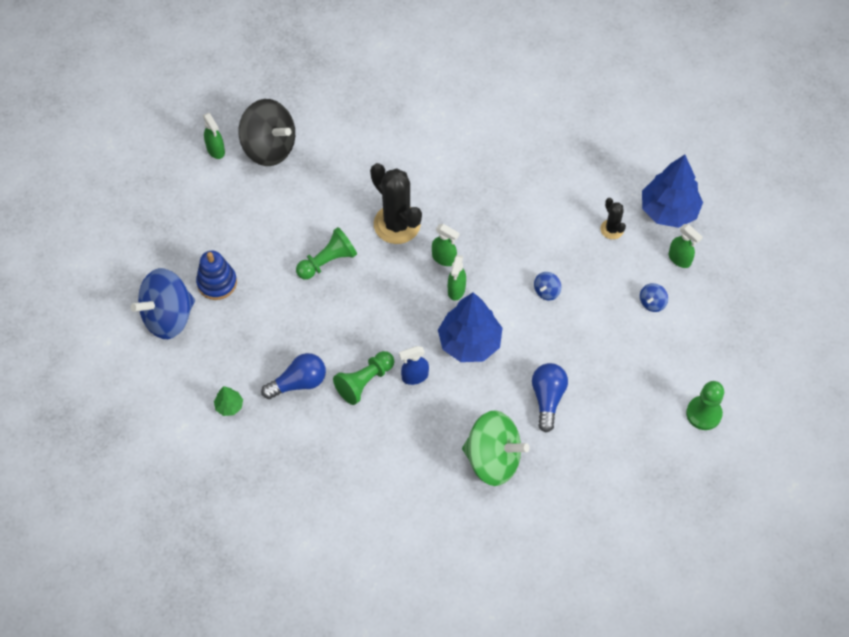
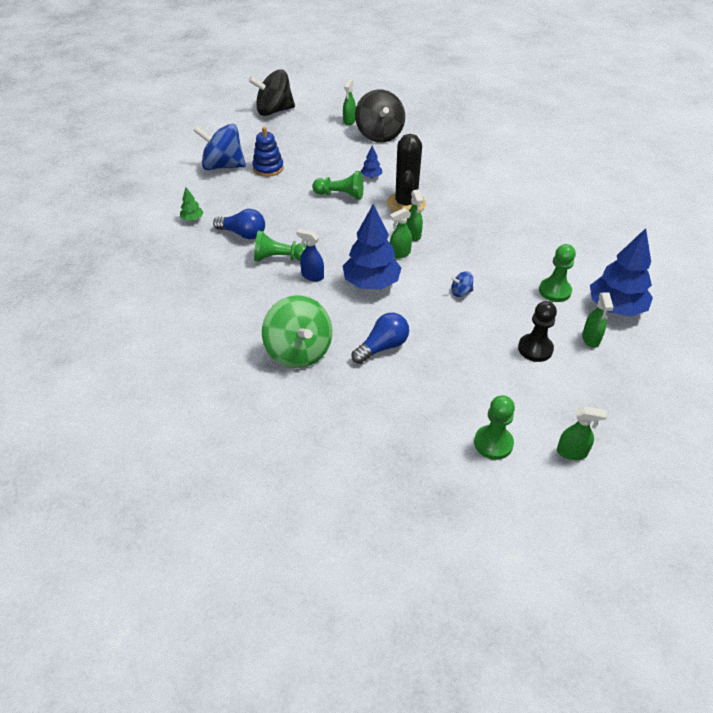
camera: 45 degrees right, 15 degrees down
black cactus [600,198,626,239] -> green pawn [539,244,576,302]
blue spinning top [640,283,668,312] -> black pawn [518,301,557,362]
none -> black spinning top [248,69,295,116]
none -> blue tree [361,145,382,178]
none -> green spray bottle [557,406,607,460]

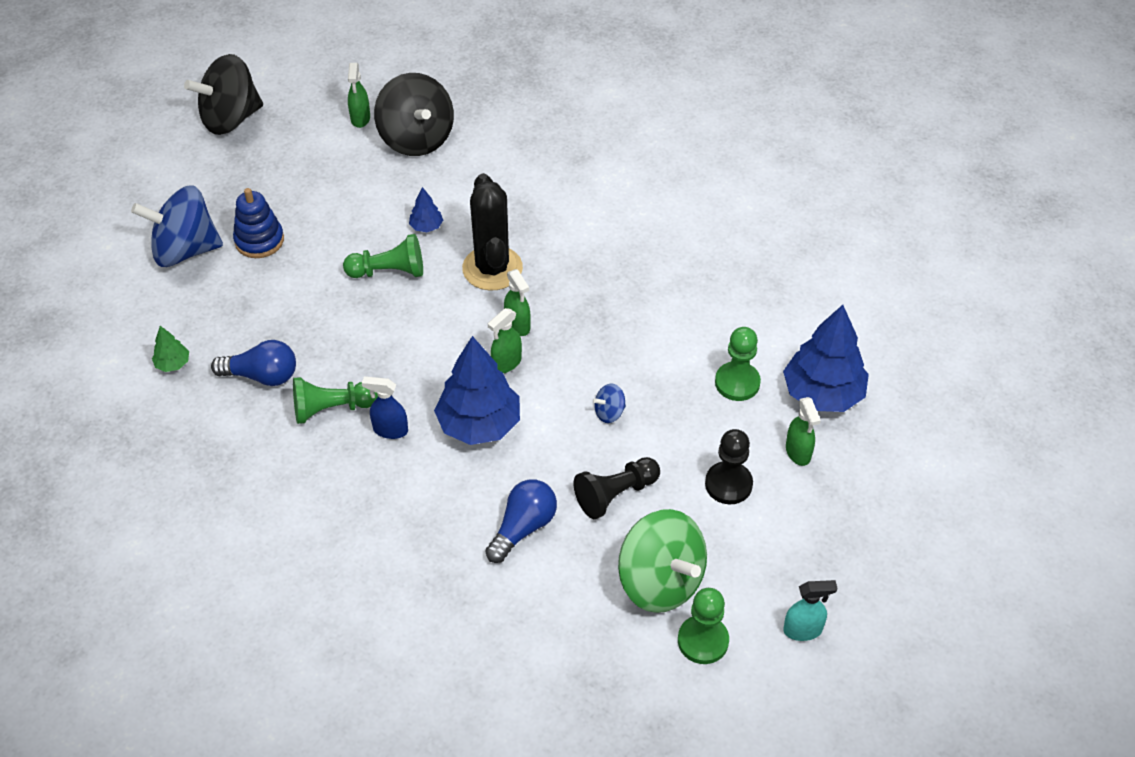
camera: 15 degrees left, 5 degrees up
green spinning top [262,295,332,368] -> green spinning top moved to [618,509,707,613]
green spray bottle [557,406,607,460] -> turquoise spray bottle [783,580,838,641]
none -> black pawn [574,457,660,519]

